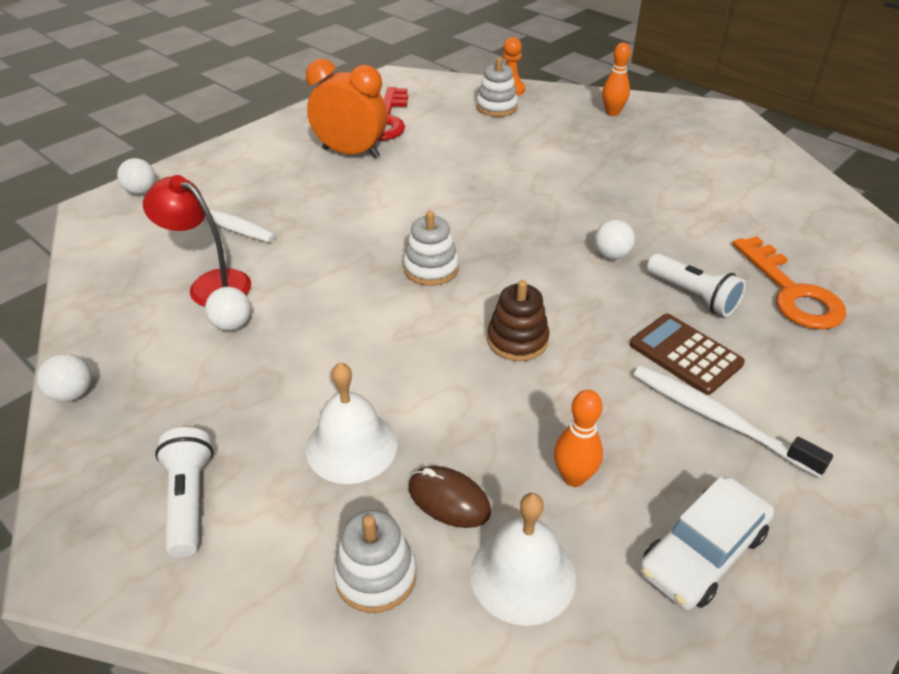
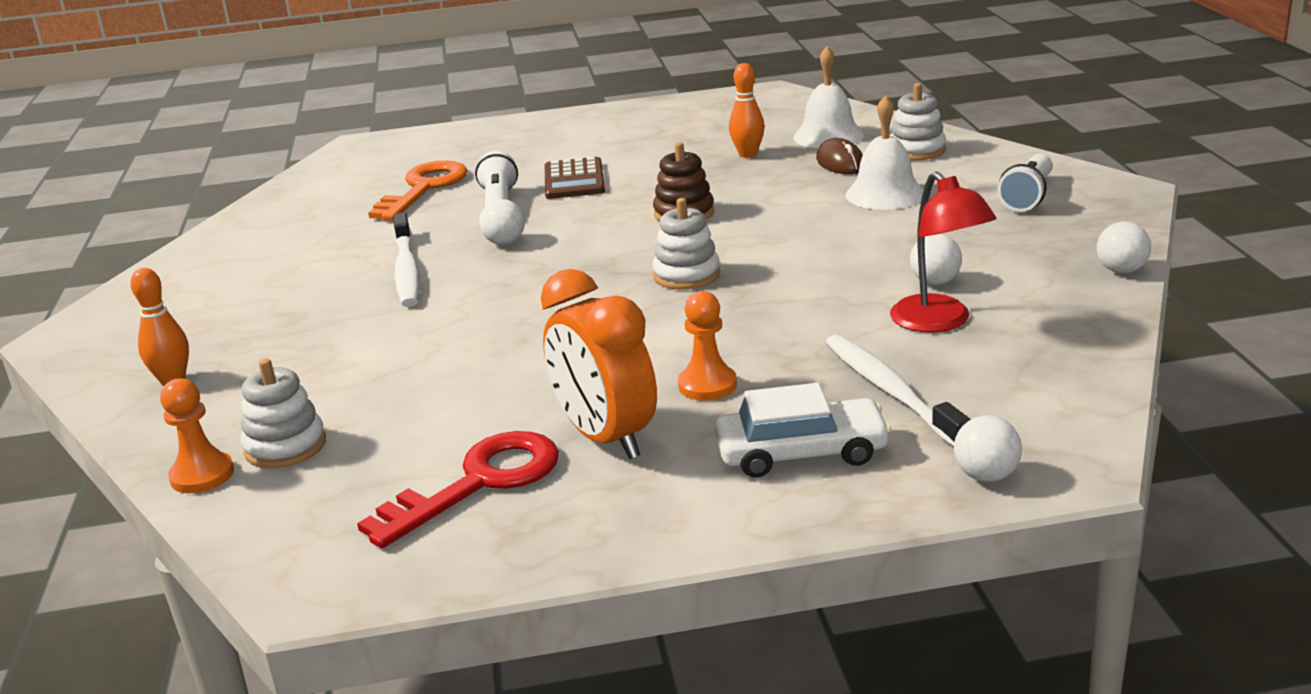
camera: 140 degrees left, 15 degrees down
white toothbrush [633,366,833,478] -> white toothbrush moved to [393,213,420,307]
white car [639,477,774,610] -> white car moved to [715,383,891,478]
none -> orange pawn [678,291,737,401]

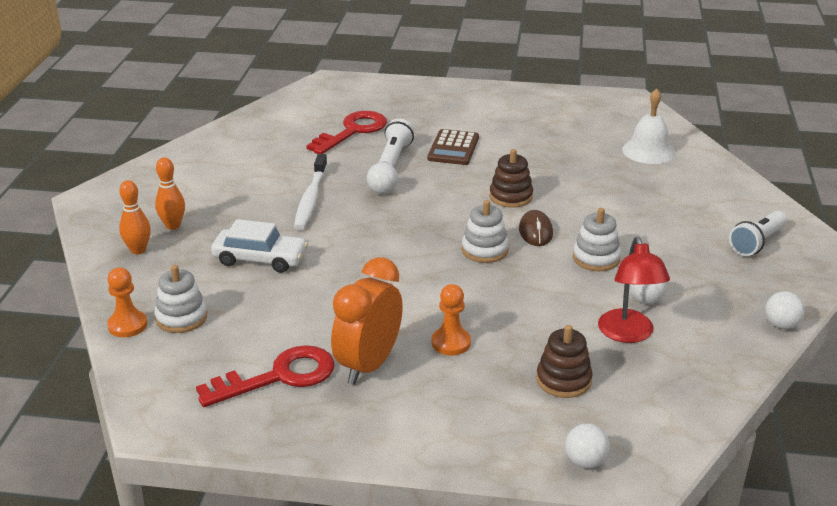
camera: 15 degrees right, 5 degrees up
orange key [368,161,467,221] -> red key [306,111,387,154]
orange clock [541,269,657,459] -> orange clock turned 45 degrees clockwise [331,257,403,385]
white car [715,383,891,478] -> white car moved to [211,219,308,273]
orange bowling pin [729,63,765,158] -> orange bowling pin moved to [155,157,185,230]
brown mouse [816,138,863,174] -> brown mouse moved to [519,210,553,246]
white toothbrush [825,335,971,447] -> brown stacking toy [536,325,593,398]
white bell [846,95,924,210] -> none
white stacking toy [890,83,946,160] -> white stacking toy moved to [573,208,621,271]

